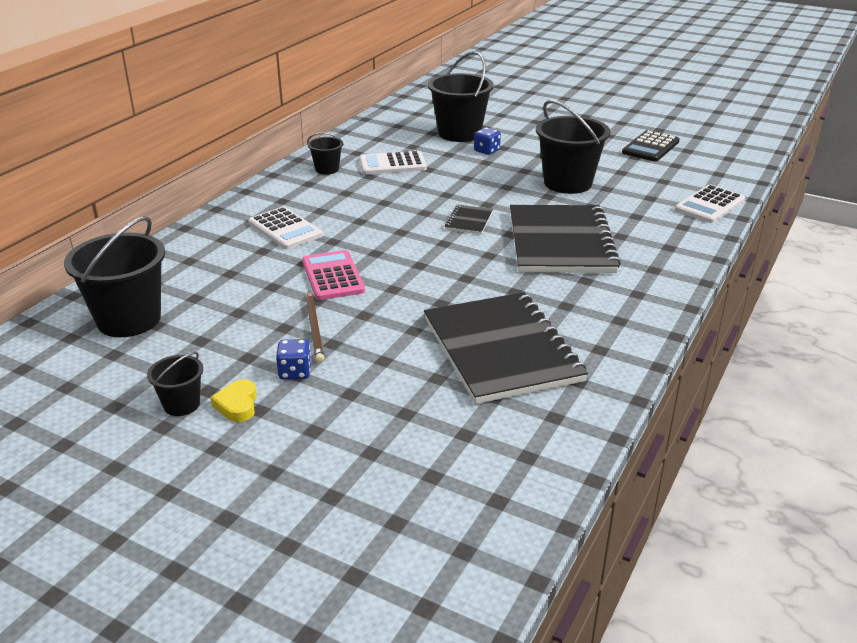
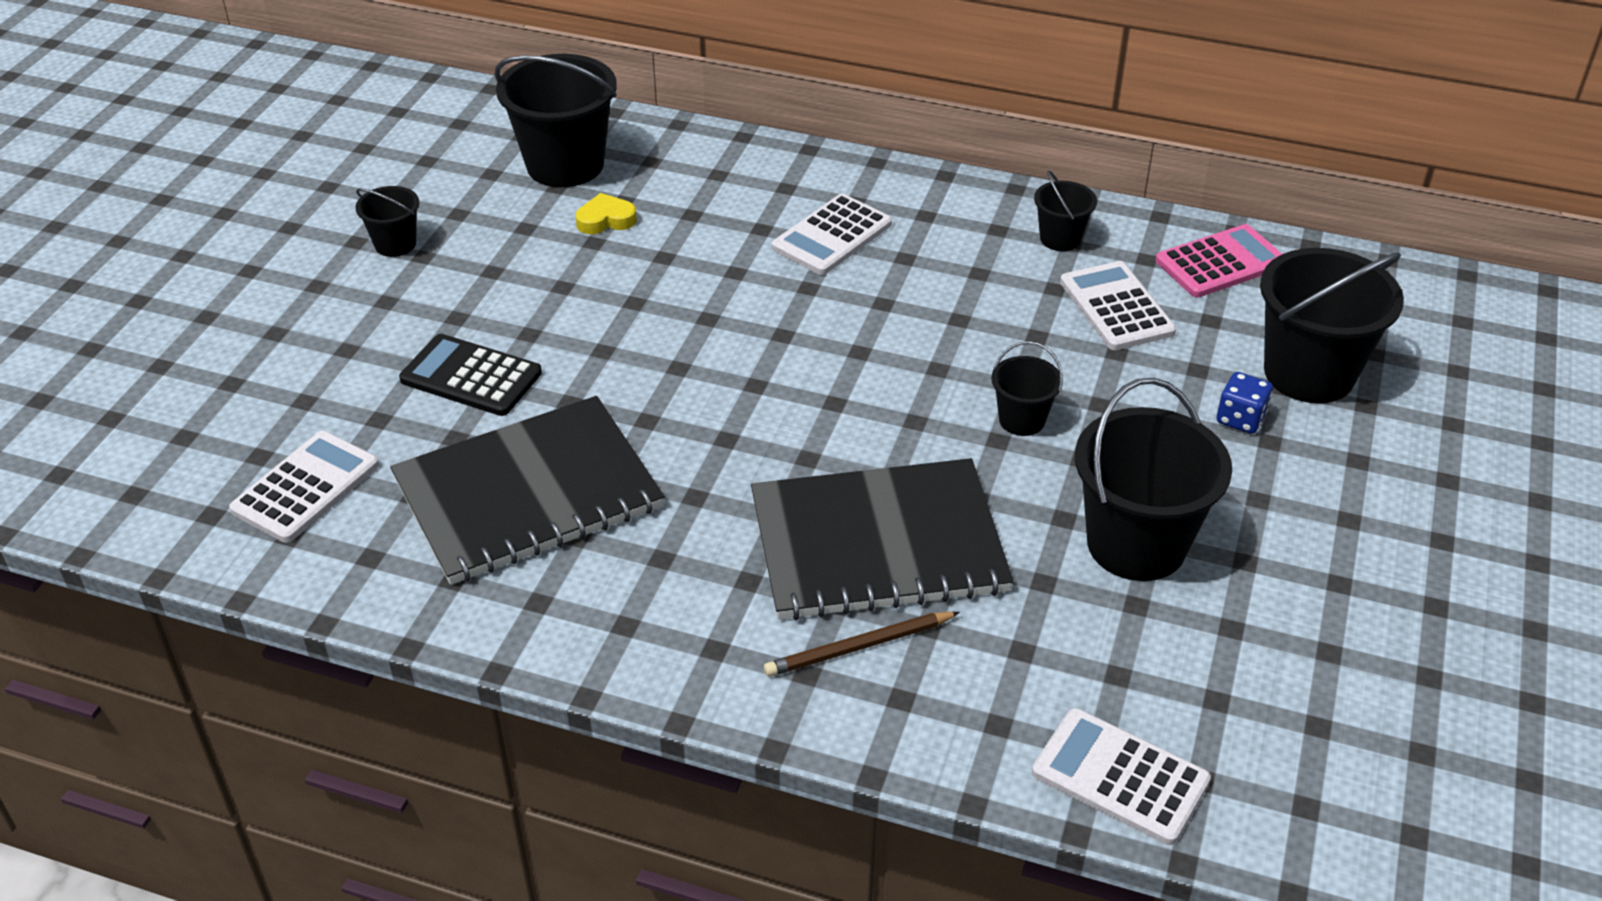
camera: 80 degrees right, 10 degrees up
yellow heart [210,379,257,422] -> yellow heart moved to [575,193,637,234]
blue dice [276,339,311,380] -> none
pink calculator [302,250,365,300] -> pink calculator moved to [1155,224,1282,297]
brown pencil [306,291,324,363] -> brown pencil moved to [764,612,960,677]
black notebook [445,205,493,234] -> none
black calculator [622,130,680,162] -> black calculator moved to [399,334,542,416]
none -> white calculator [229,431,379,543]
none -> black bucket [991,341,1063,436]

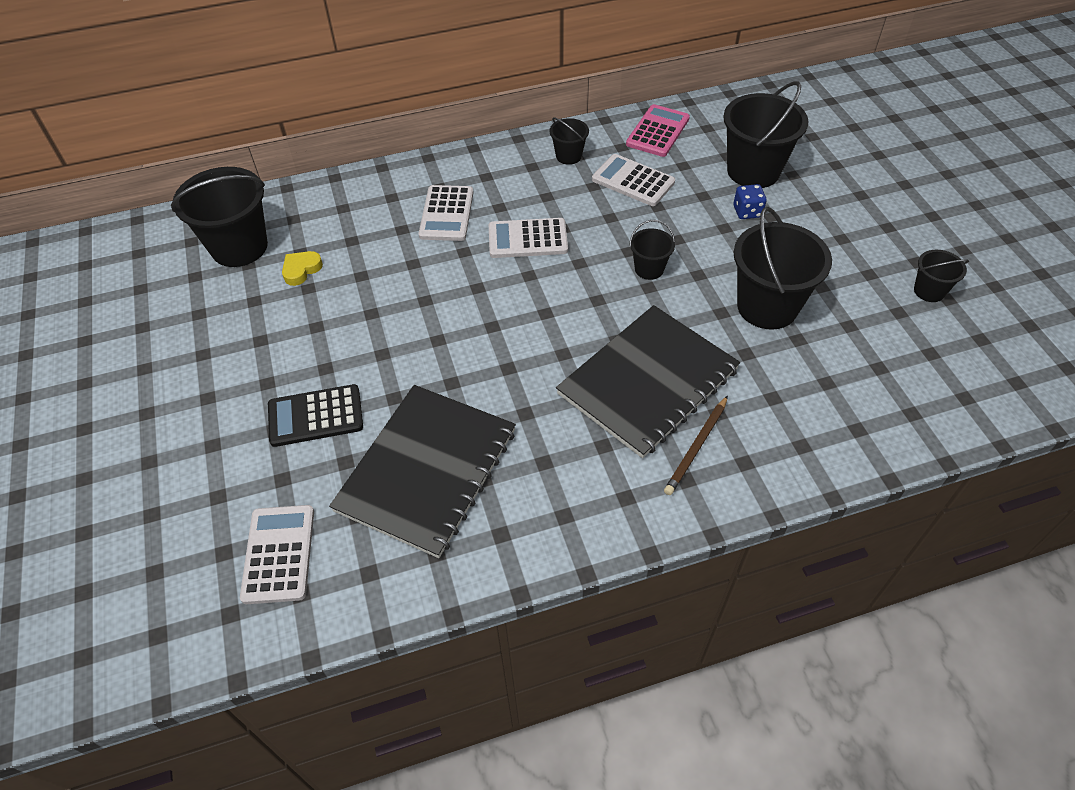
camera: 35 degrees left, 10 degrees up
black bucket [355,186,419,257] -> black bucket moved to [914,250,969,302]
white calculator [1032,708,1211,845] -> white calculator moved to [489,218,568,258]

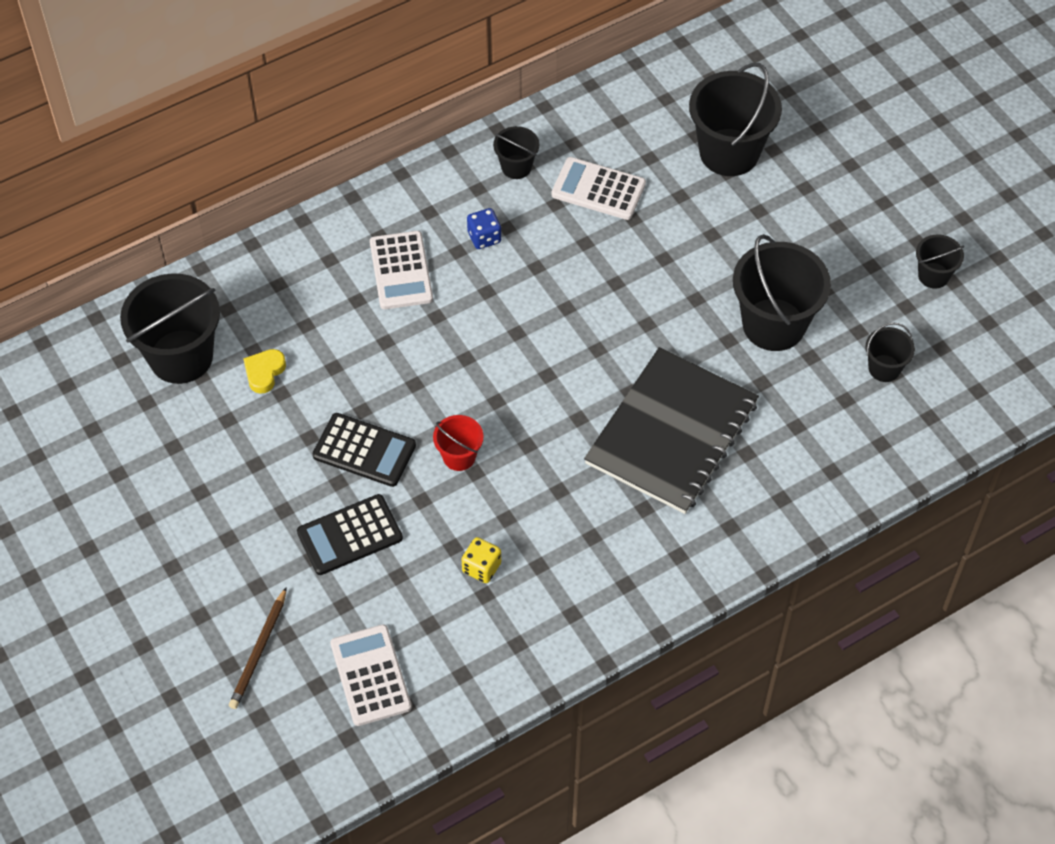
camera: 15 degrees left, 5 degrees up
black notebook [329,385,516,558] -> yellow dice [462,537,501,583]
white calculator [489,218,568,258] -> none
pink calculator [626,104,690,157] -> none
black bucket [629,220,675,280] -> black bucket moved to [866,322,915,382]
brown pencil [664,396,728,495] -> brown pencil moved to [229,587,287,709]
blue dice [733,184,767,219] -> blue dice moved to [467,208,501,249]
none -> black calculator [312,413,416,487]
none -> red bucket [433,415,483,471]

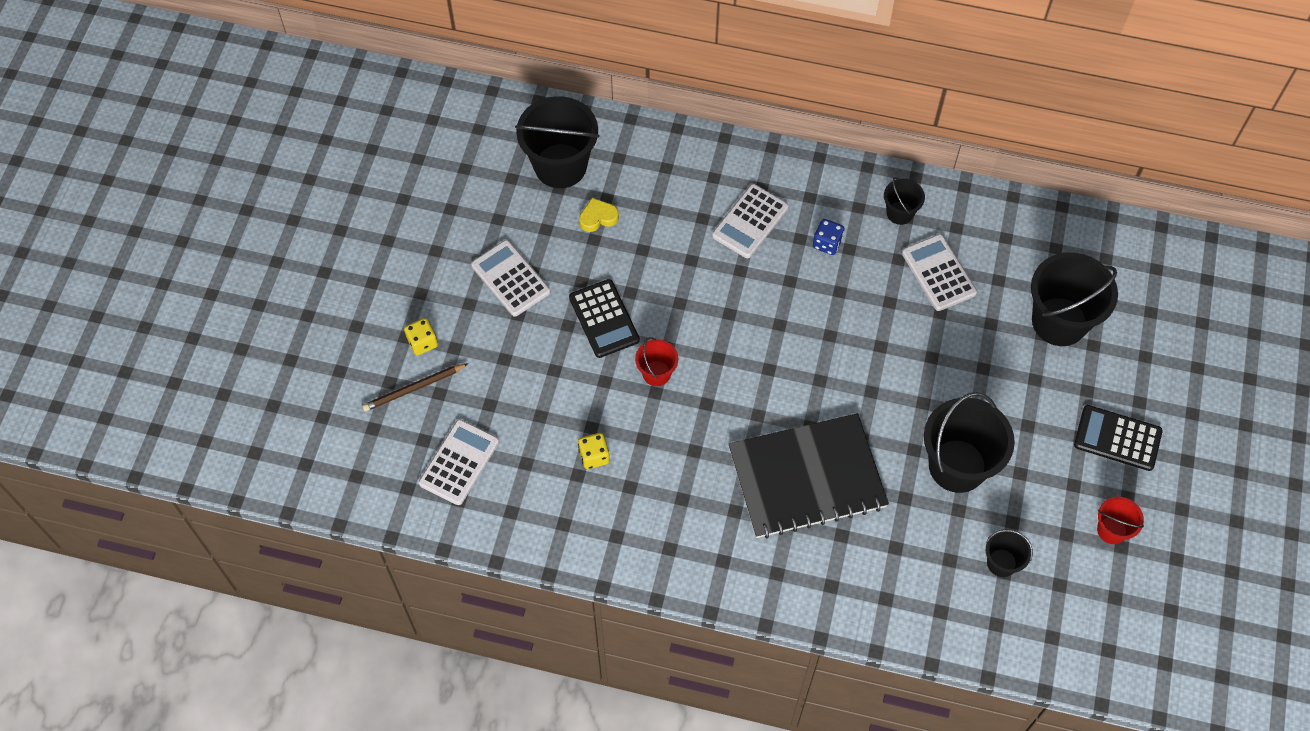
camera: 45 degrees right, 5 degrees up
black calculator [297,494,403,575] -> black calculator moved to [1074,405,1163,471]
black bucket [916,234,964,289] -> red bucket [1097,497,1144,544]
none -> yellow dice [404,318,438,355]
none -> white calculator [471,240,550,317]

